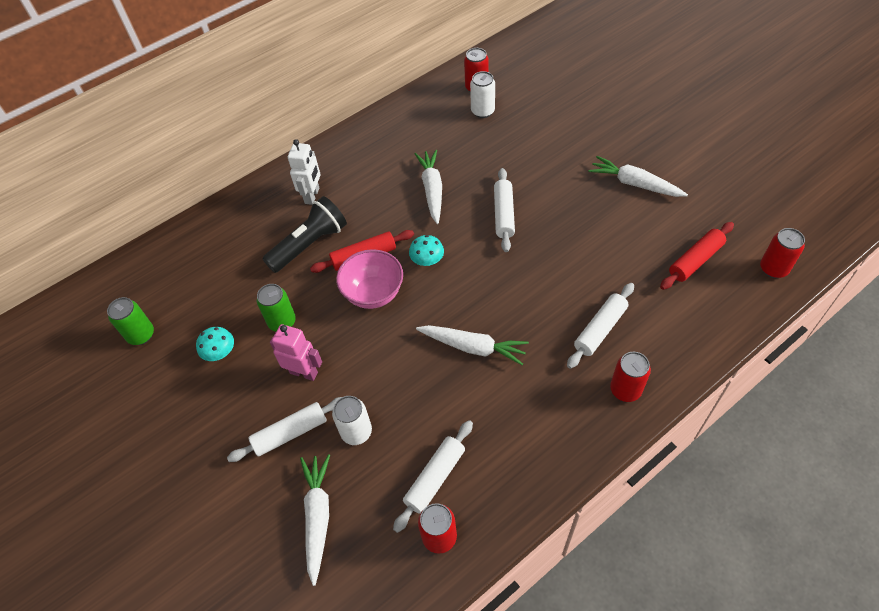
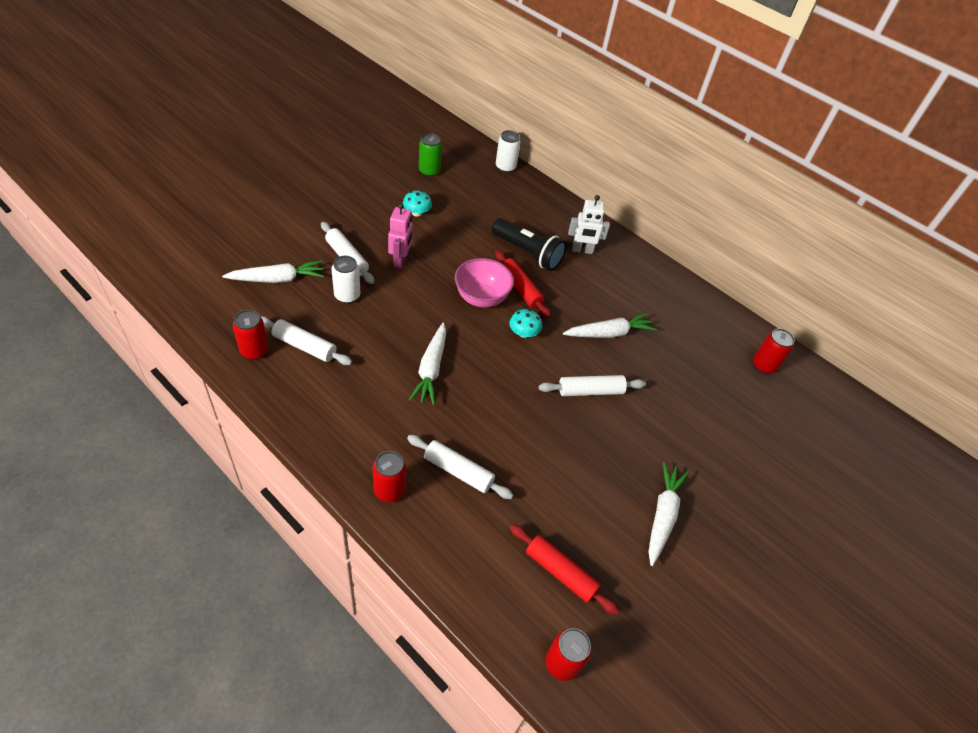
camera: 70 degrees right, 5 degrees down
green can [257,284,296,332] -> none
white can [470,71,495,118] -> white can moved to [496,130,521,173]

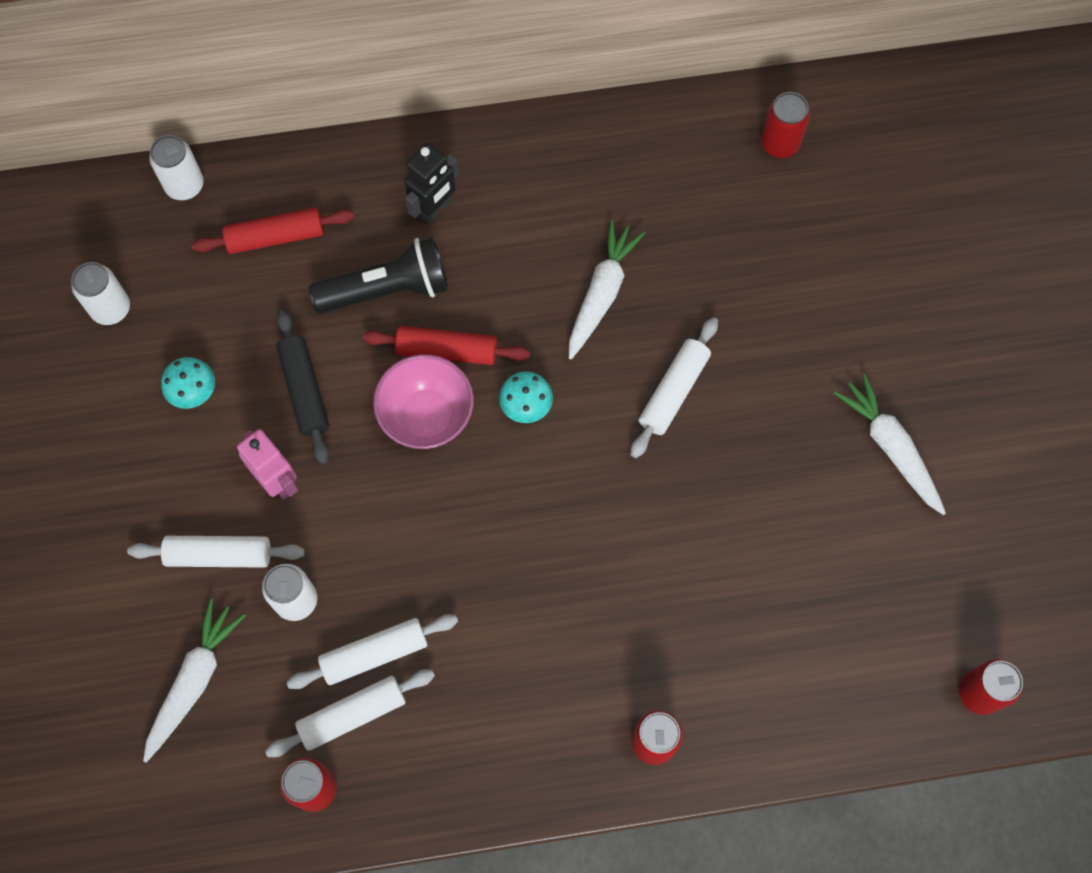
camera: 45 degrees left, 20 degrees up
white rolling pin [407,435,513,499] -> white rolling pin moved to [287,614,458,689]
white carrot [409,323,446,405] -> none
green can [419,133,442,177] -> white can [71,262,130,325]
red rolling pin [510,524,619,615] -> red rolling pin moved to [191,208,354,254]
white robot [568,195,610,254] -> black robot [404,143,459,225]
none -> black rolling pin [276,310,329,464]

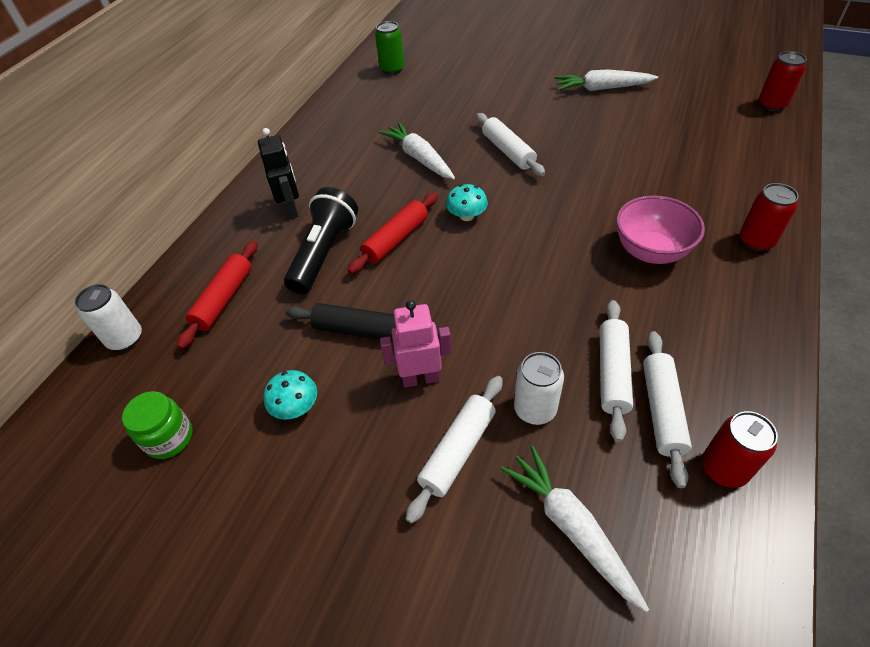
camera: 55 degrees left, 20 degrees down
white can [71,262,130,325] -> green jar [122,391,193,459]
pink bowl [373,354,474,449] -> pink bowl moved to [616,195,705,264]
red can [761,92,810,158] -> green can [375,21,404,75]

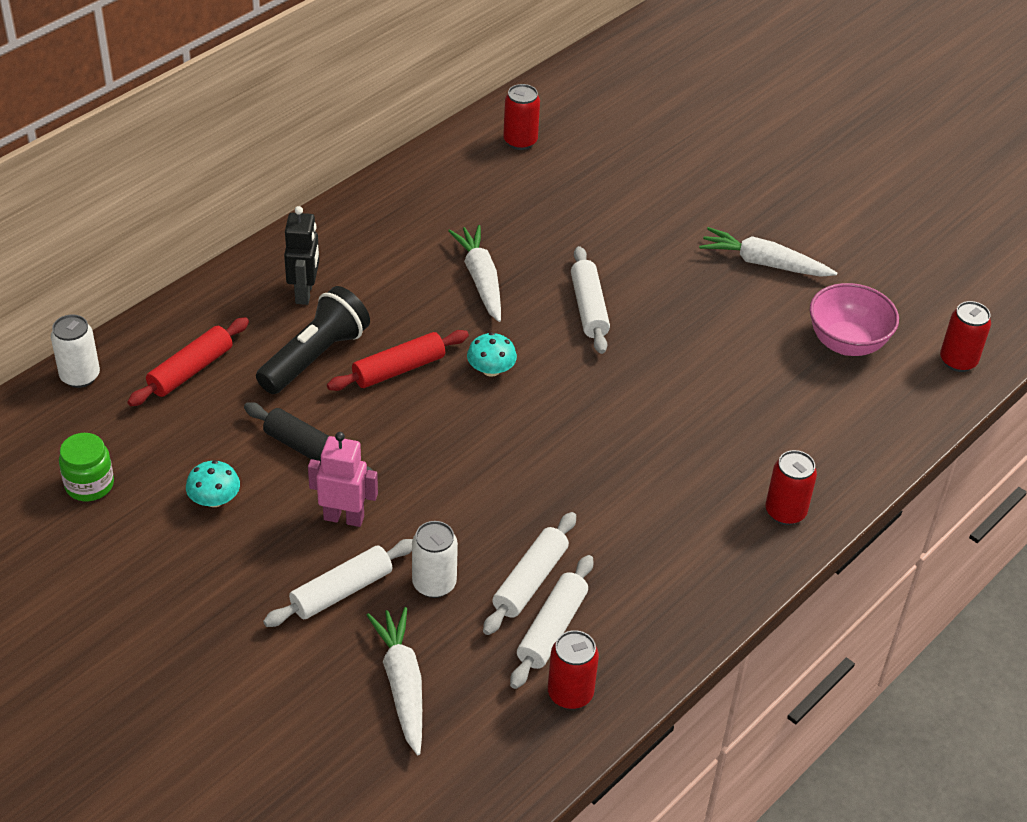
camera: 15 degrees right, 5 degrees down
green can [375,21,404,75] -> red can [503,84,540,150]
pink bowl [616,195,705,264] -> pink bowl moved to [810,283,899,356]

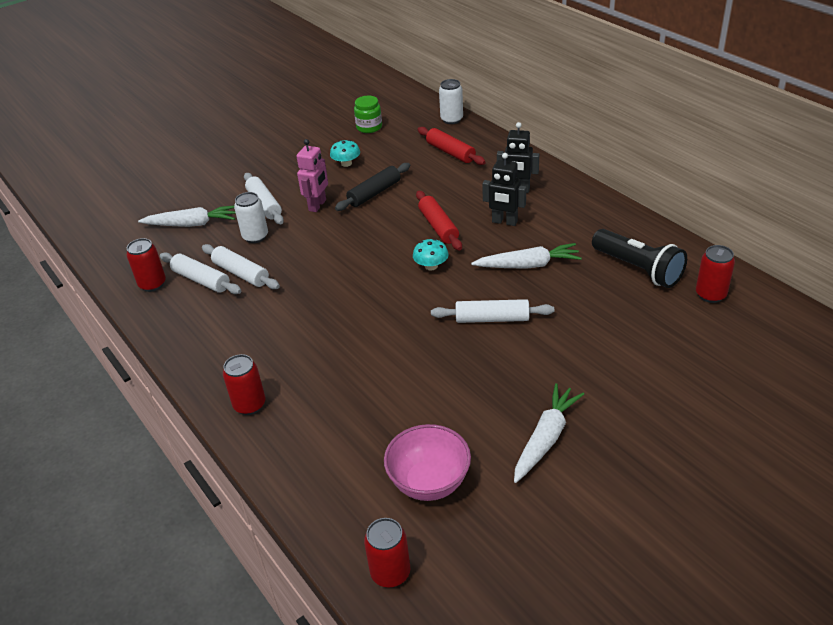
camera: 105 degrees right, 5 degrees down
black flashlight [256,286,370,394] -> black flashlight moved to [592,229,687,288]
none -> black robot [482,153,526,226]

